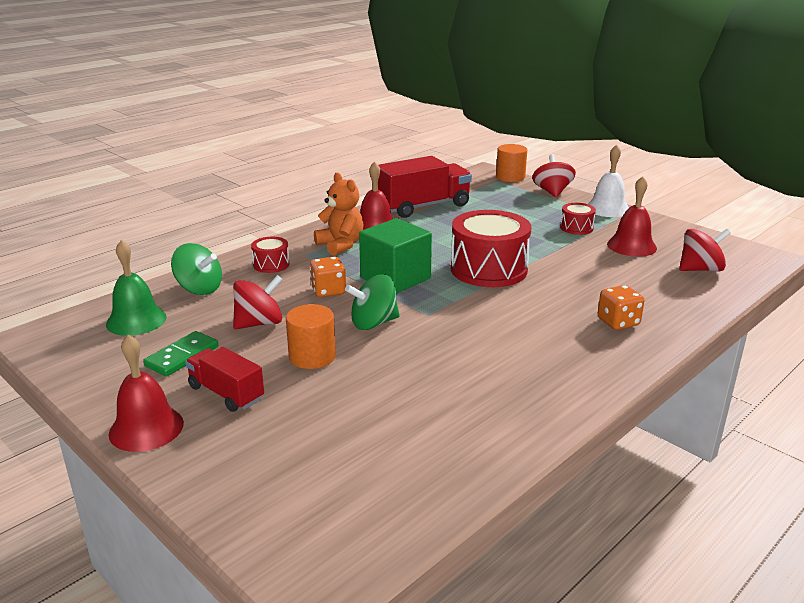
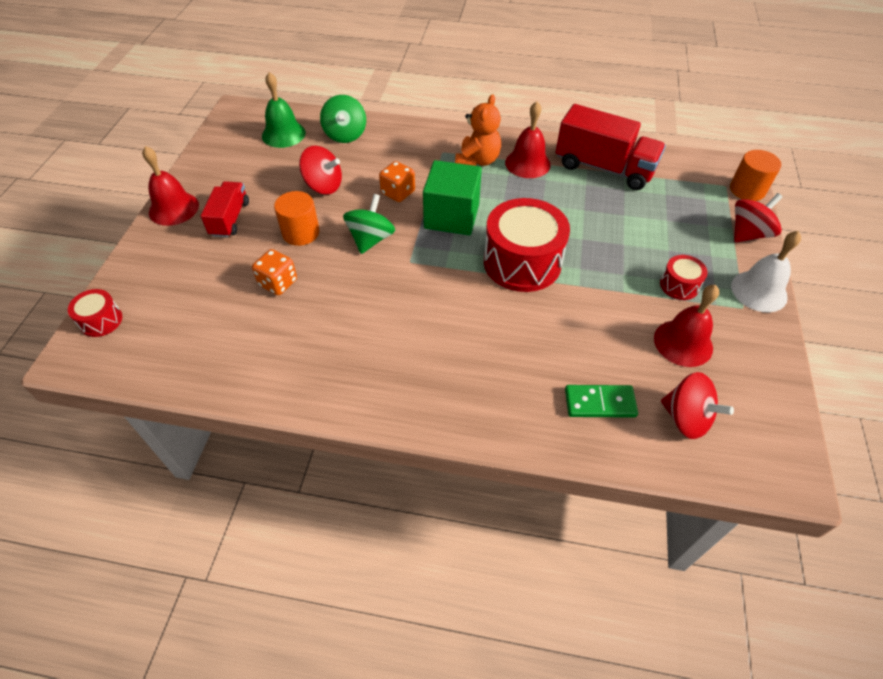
camera: 55 degrees right, 25 degrees up
green domino [143,331,218,377] -> green domino moved to [565,385,638,418]
red drum [251,237,290,273] -> red drum moved to [68,289,122,337]
green spinning top [345,274,400,330] -> green spinning top turned 75 degrees clockwise [343,194,395,254]
orange dice [597,285,644,330] -> orange dice moved to [252,249,297,295]

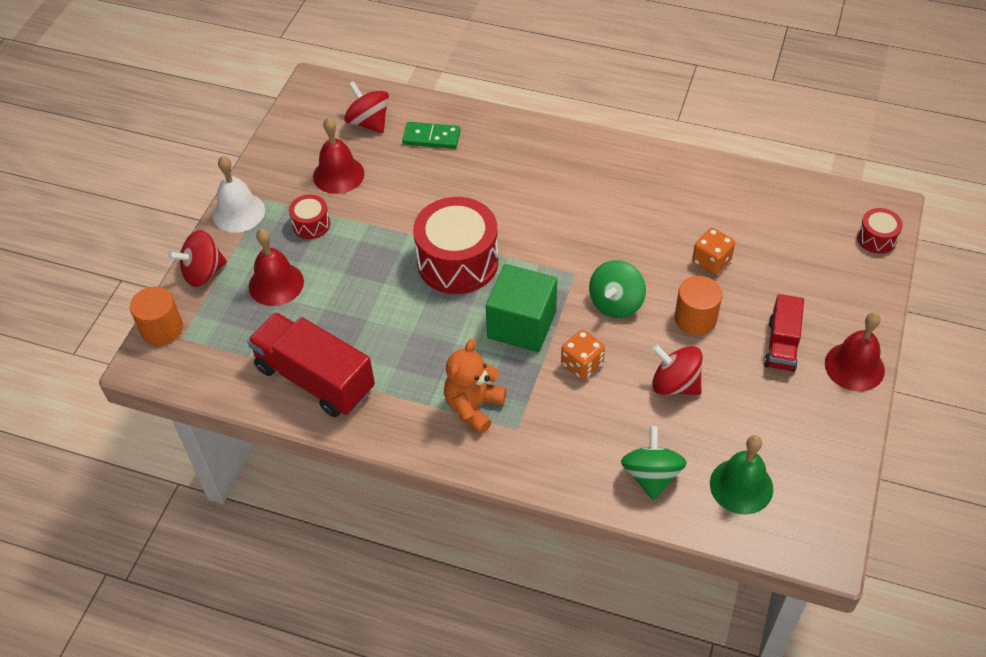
camera: 170 degrees left, 0 degrees up
red bell [505,101,551,178] -> red bell moved to [249,229,304,306]

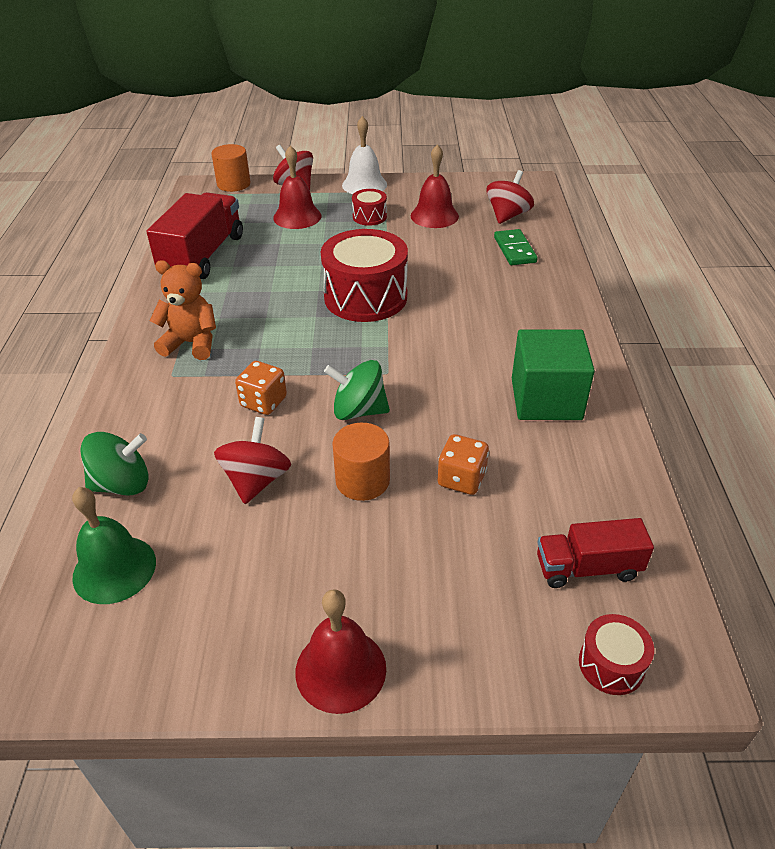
camera: 70 degrees right, 10 degrees down
green cube [486,264,557,352] -> green cube moved to [512,329,595,420]
red truck [764,294,804,372] -> red truck moved to [537,518,654,588]

